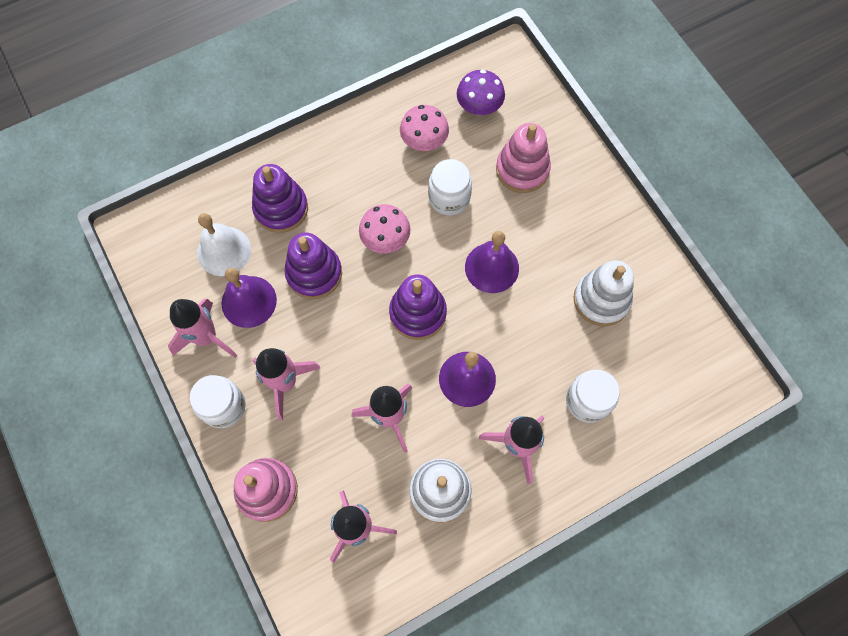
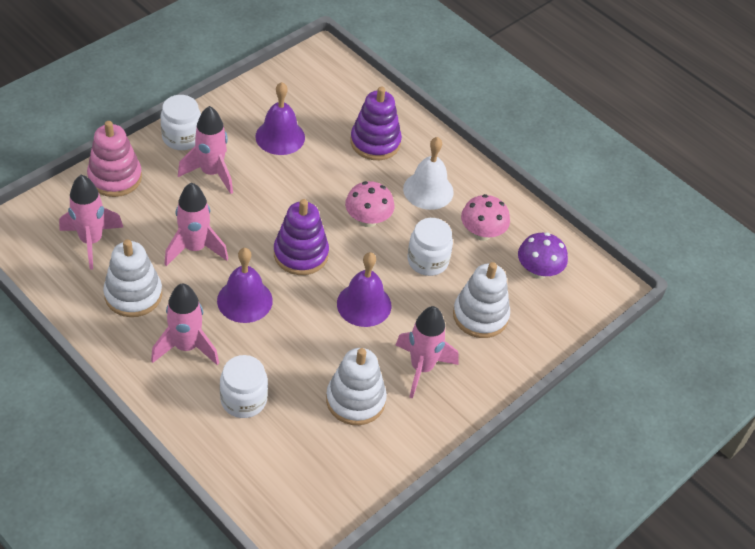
camera: 70 degrees right, 20 degrees down
pink rocket [168,299,238,358] -> pink rocket moved to [396,306,459,399]
white bell [197,213,251,276] -> white bell moved to [403,137,454,210]
purple stacking toy [284,233,342,299] -> none
pink stacking toy [496,123,551,193] -> white stacking toy [453,262,510,338]

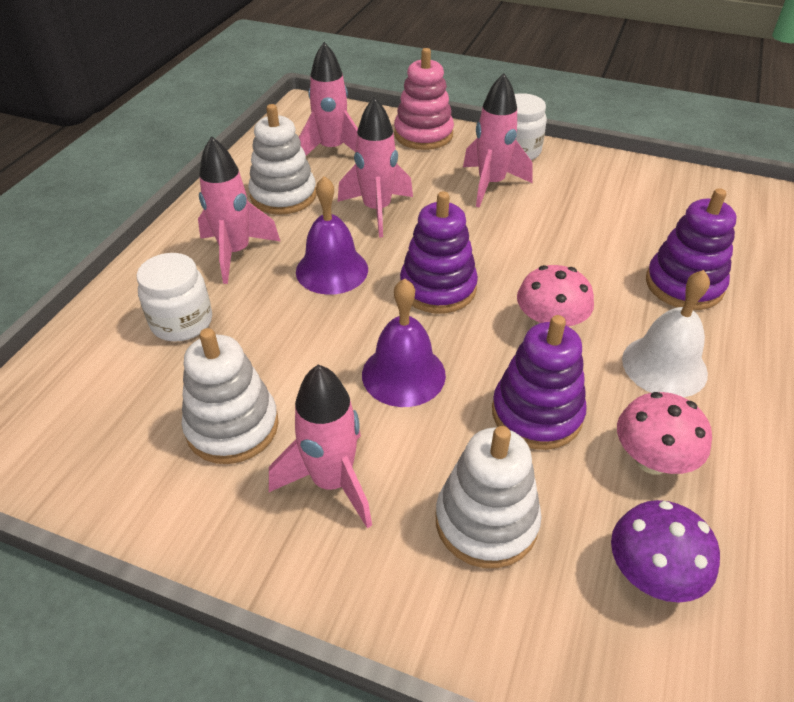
camera: 70 degrees right, 5 degrees down
purple bell [255,82,305,155] -> none
white jar [408,218,453,276] -> purple stacking toy [492,315,587,450]

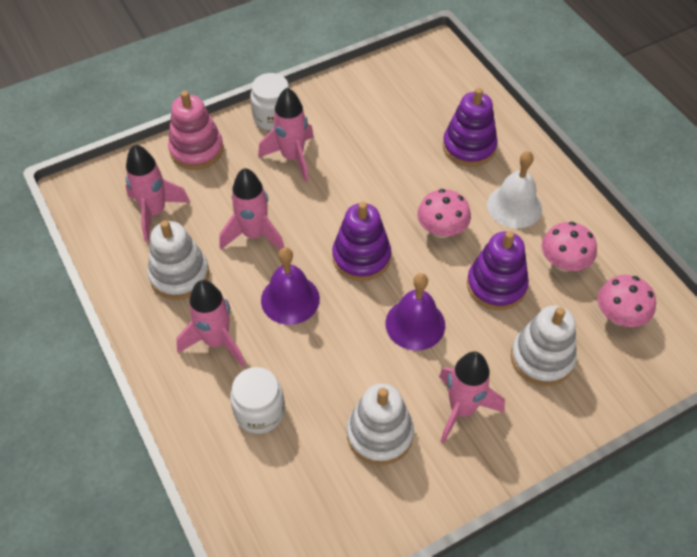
camera: 50 degrees left, 10 degrees up
purple mushroom [611,500,720,603] -> pink mushroom [598,275,656,327]

